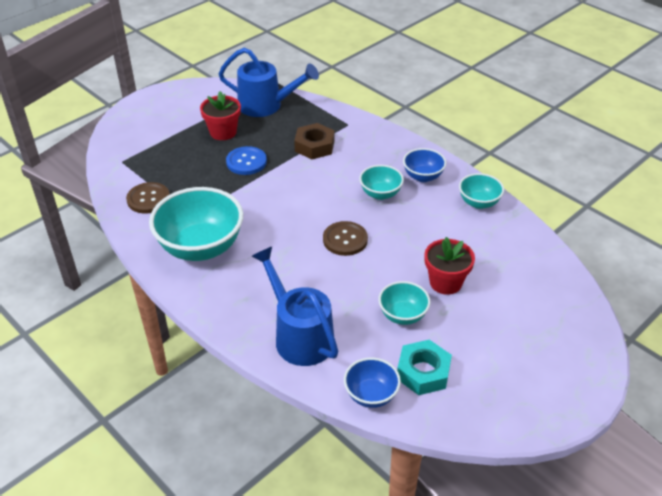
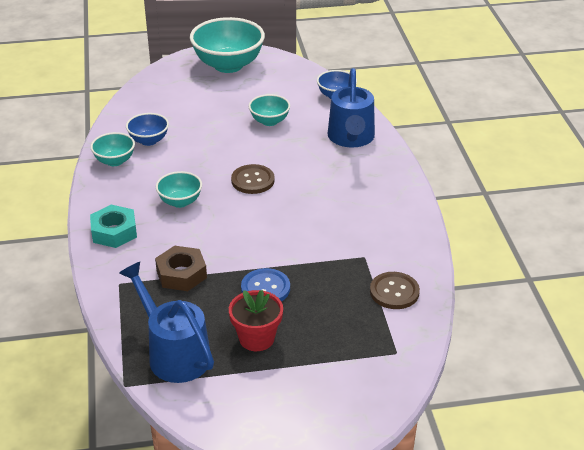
camera: 145 degrees left, 5 degrees down
turquoise bowl [149,187,243,261] -> turquoise bowl moved to [190,17,265,73]
turquoise nut [397,340,452,395] -> turquoise nut moved to [90,205,137,248]
blue bowl [403,148,446,182] -> blue bowl moved to [126,113,169,146]
red flower pot [424,237,475,295] -> none

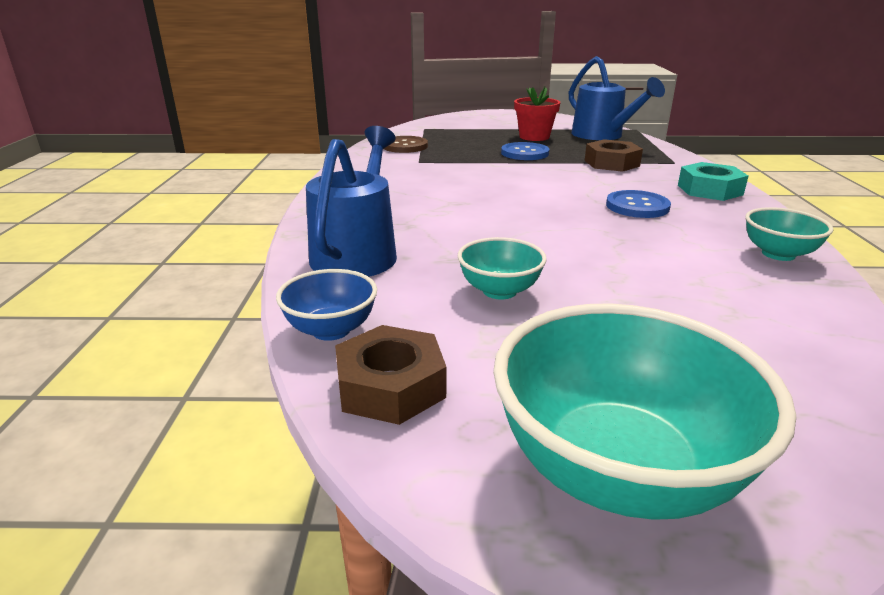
camera: 170 degrees left, 10 degrees down
blue bowl [126,113,169,146] -> none
turquoise bowl [156,171,202,208] -> blue button [606,190,671,218]
brown button [231,164,275,194] -> none
none -> brown nut [335,325,446,425]

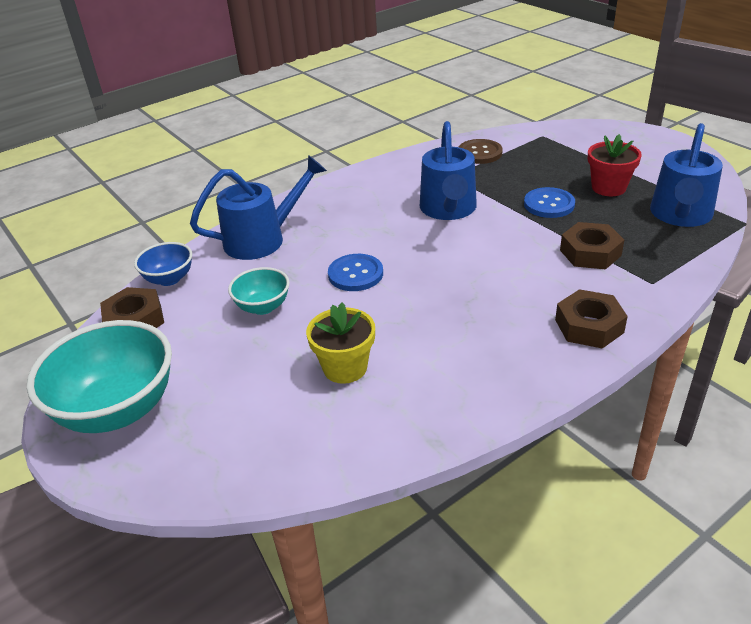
camera: 55 degrees right, 10 degrees up
blue button [606,190,671,218] -> blue button moved to [328,254,383,291]
turquoise nut [678,162,748,201] -> brown nut [555,289,628,349]
turquoise bowl [745,207,833,261] -> none
none -> yellow flower pot [306,303,375,384]
none -> blue watering can [420,121,477,220]

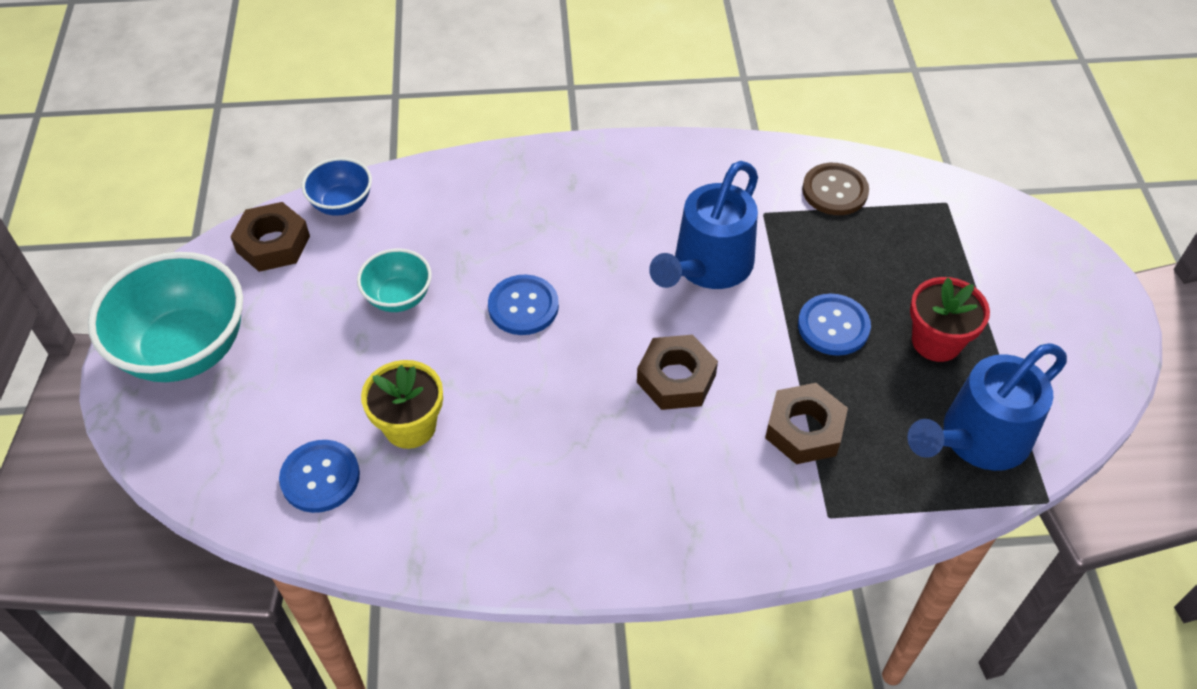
camera: 30 degrees right, 15 degrees up
blue watering can [190,155,327,260] -> none
brown nut [555,289,628,349] -> brown nut moved to [637,335,718,410]
none -> blue button [279,440,360,513]

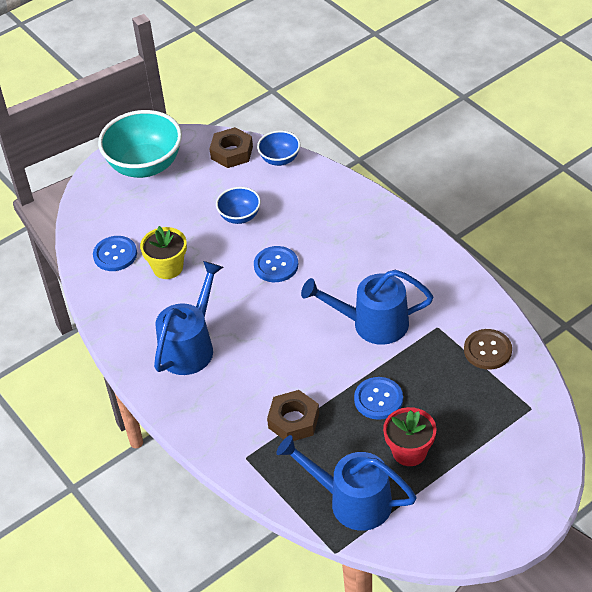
camera: 60 degrees right, 5 degrees down
turquoise bowl [357,248,432,312] -> blue bowl [216,187,261,224]
brown nut [637,335,718,410] -> none
none -> blue watering can [154,261,223,375]

